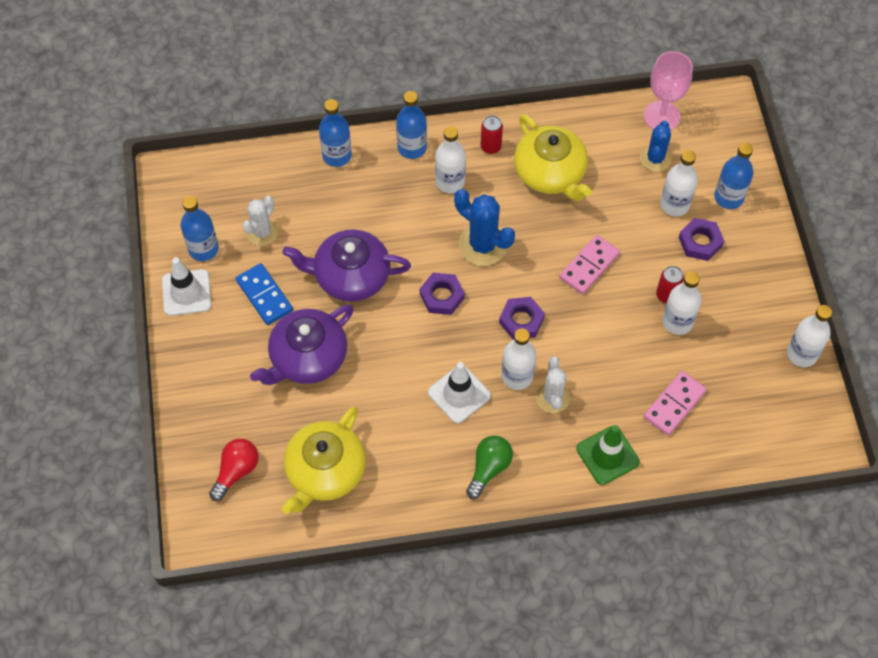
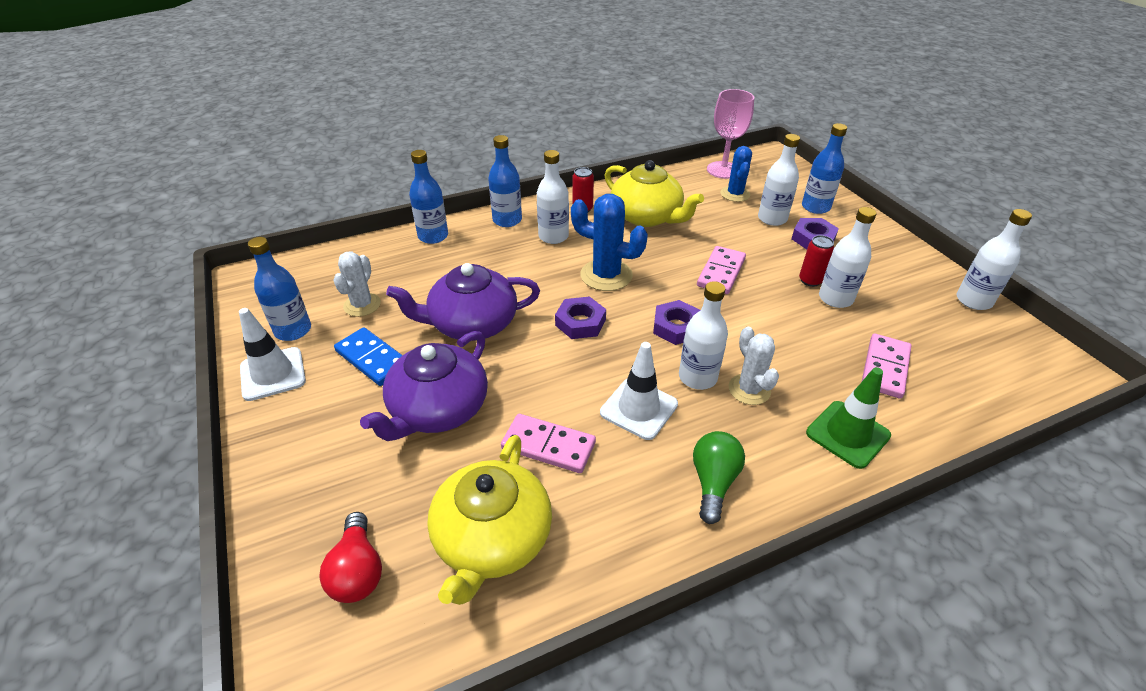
camera: 15 degrees left, 20 degrees down
red light bulb [209,439,259,501] -> red light bulb turned 150 degrees clockwise [319,512,382,603]
none -> pink domino [501,414,596,473]

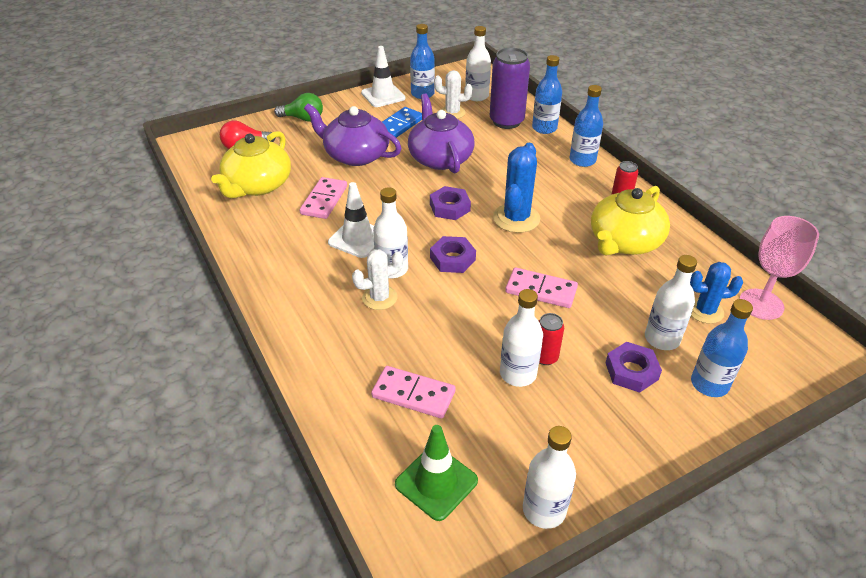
camera: 85 degrees right, 0 degrees up
yellow teapot [427,435,552,605] -> yellow teapot turned 75 degrees counterclockwise [211,131,291,198]
white bottle [537,150,569,244] -> white bottle moved to [465,26,491,101]
green light bulb [693,431,745,524] -> green light bulb moved to [274,93,323,122]
green traffic cone [806,367,891,469] -> green traffic cone moved to [395,425,478,521]
none -> purple can [490,48,530,129]

